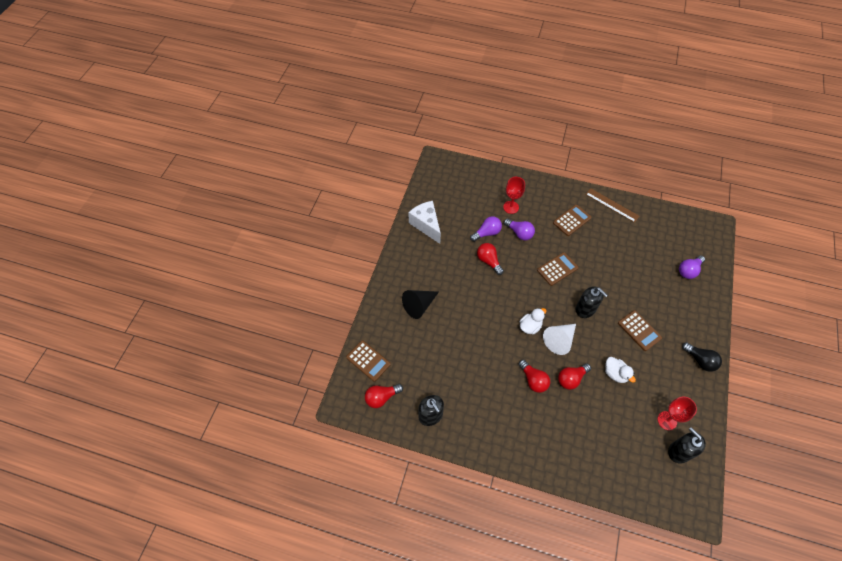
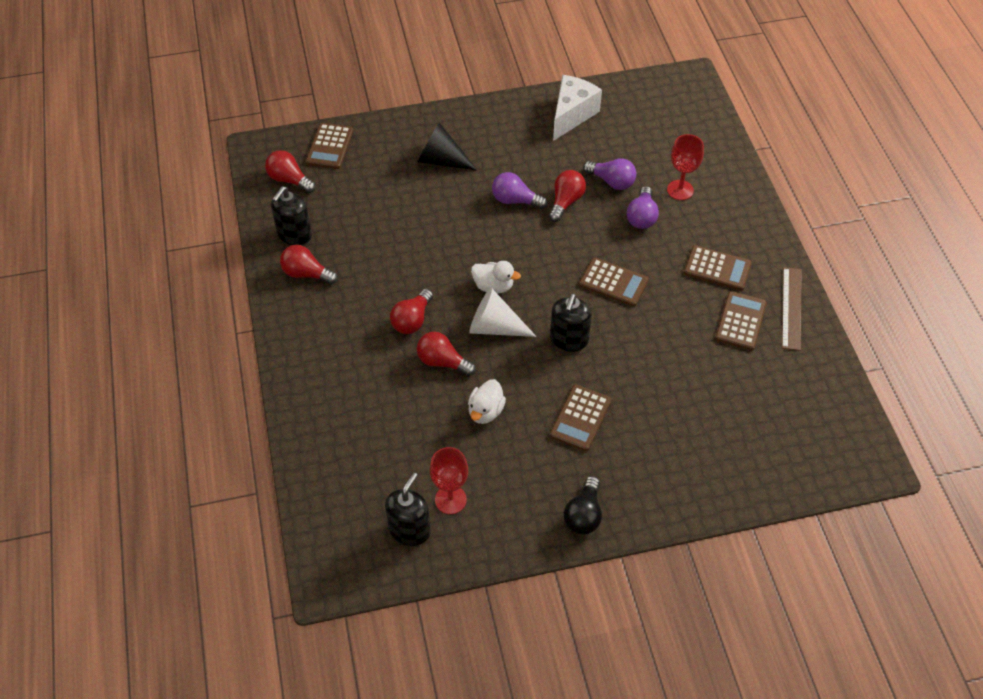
camera: 60 degrees right, 5 degrees down
purple light bulb [679,256,705,279] -> purple light bulb moved to [492,172,547,209]
none -> red light bulb [280,245,338,285]
none -> brown calculator [715,291,767,350]

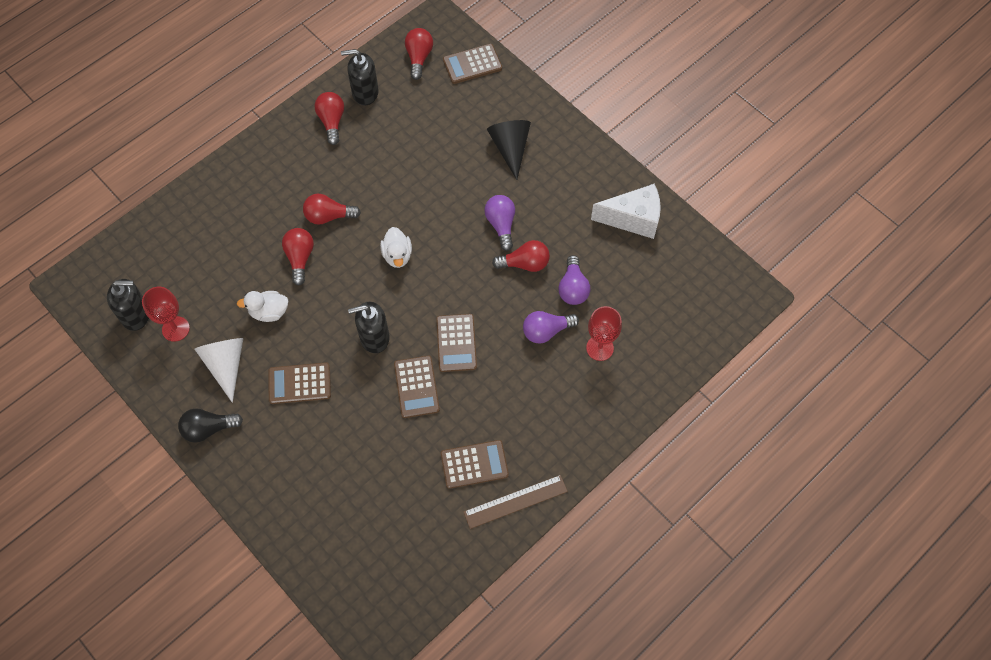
camera: 60 degrees right, 10 degrees up
white cone [469,288,537,337] -> white cone moved to [195,338,244,403]
brown calculator [684,245,752,291] -> brown calculator moved to [394,356,440,418]

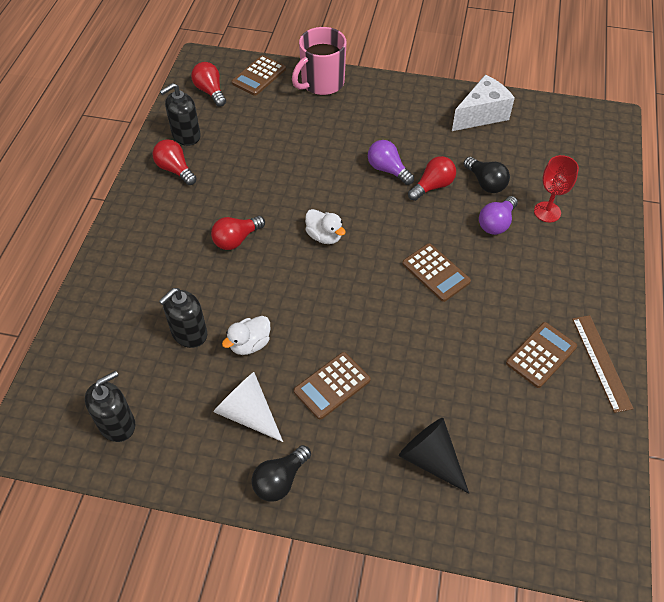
camera: 35 degrees left, 10 degrees down
red goblet [142,287,190,342] -> none
red light bulb [282,228,314,286] -> none
black soap dispenser [348,302,390,353] -> black soap dispenser moved to [159,288,207,348]
brown calculator [394,356,440,418] -> none
brown ruler [464,475,568,529] -> brown ruler turned 45 degrees counterclockwise [572,315,634,413]
black cone [487,120,531,180] -> black cone moved to [399,418,469,493]
purple light bulb [558,255,590,305] -> black light bulb [464,157,510,193]
none -> pink mug [292,27,346,95]

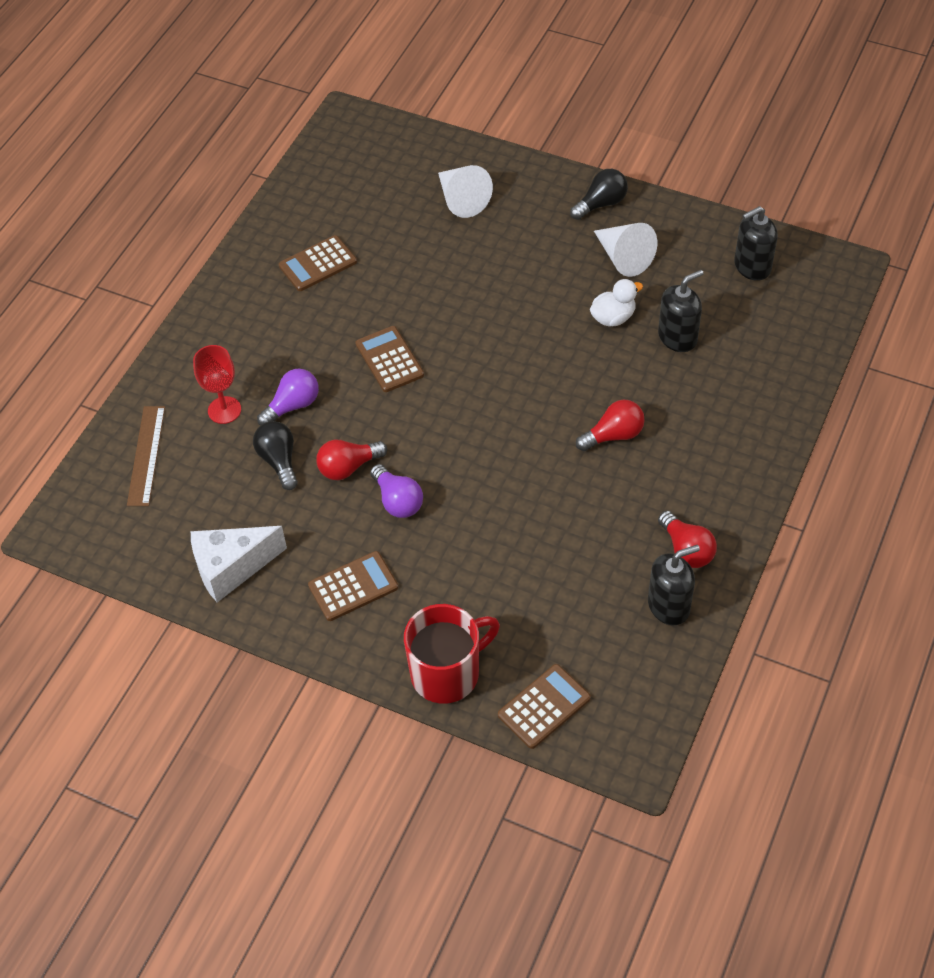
camera: 165 degrees left, 0 degrees up
red light bulb [191,62,226,107] -> none
pink mug [292,27,346,95] -> red mug [404,604,500,704]
brown calculator [294,352,371,420] -> brown calculator moved to [308,551,398,621]
white duck [305,209,346,244] -> none
black cone [399,418,469,493] -> white cone [438,165,493,218]
brown ruler [572,315,634,413] -> brown ruler moved to [127,406,165,506]

